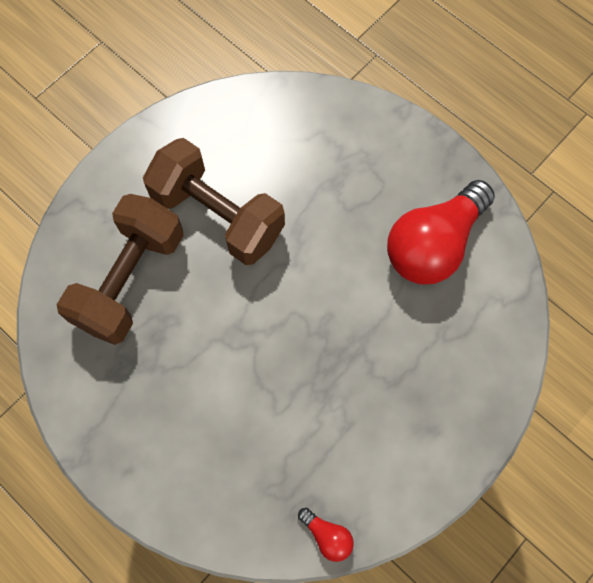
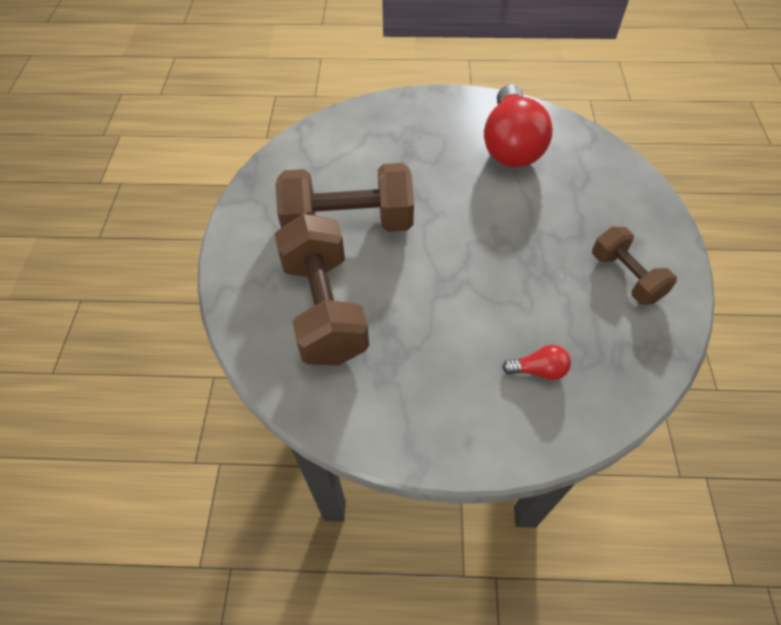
camera: 40 degrees left, 15 degrees down
red light bulb [298,508,354,562] -> red light bulb moved to [502,345,571,380]
none -> brown dumbbell [592,227,677,305]

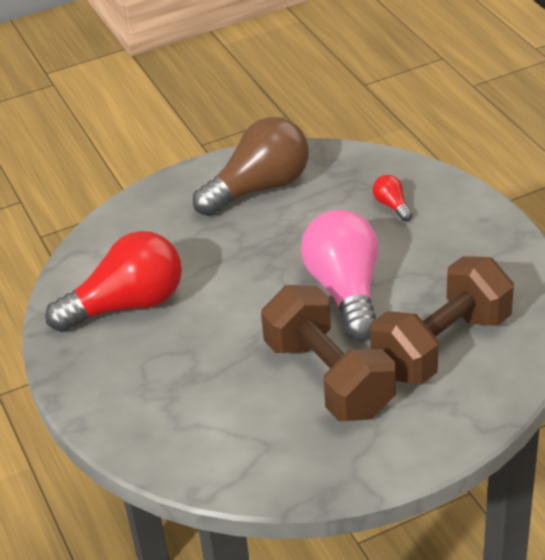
camera: 115 degrees left, 15 degrees down
brown dumbbell [592,227,677,305] -> brown light bulb [193,117,309,216]
none -> pink light bulb [301,210,378,341]

